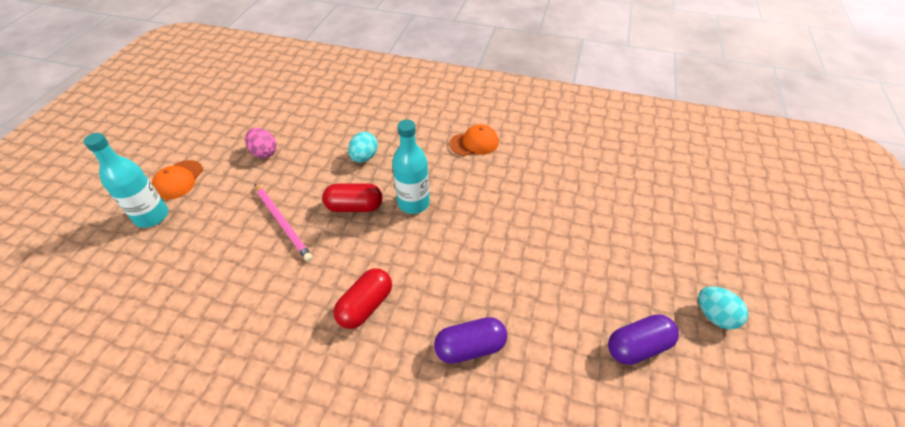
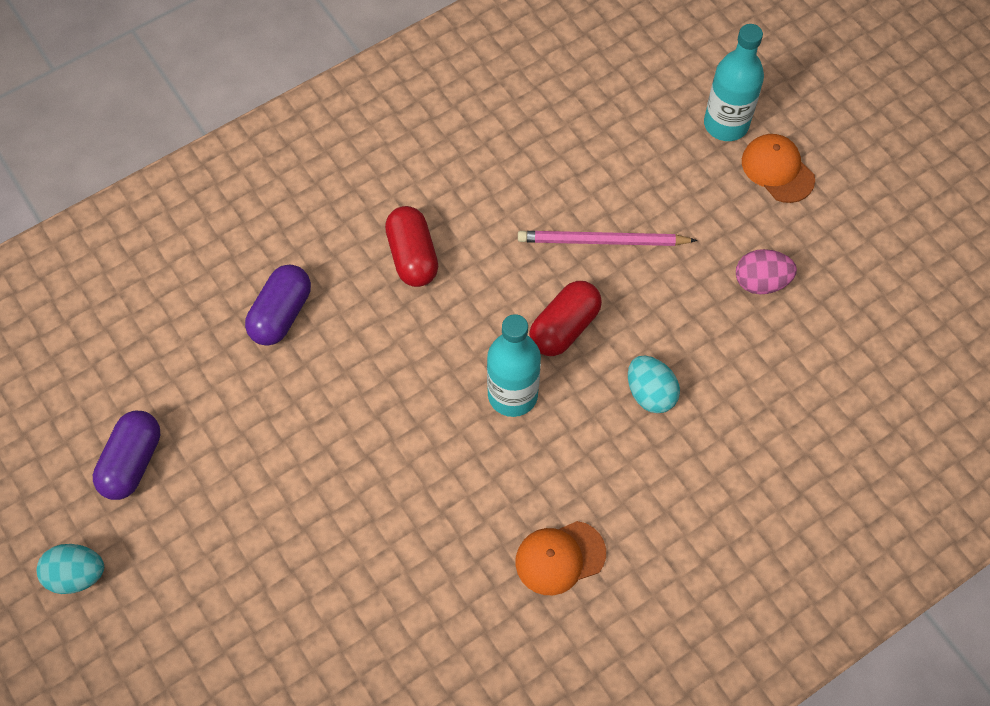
camera: 130 degrees right, 15 degrees up
orange cap [450,124,499,156] -> orange cap turned 45 degrees clockwise [515,521,606,595]

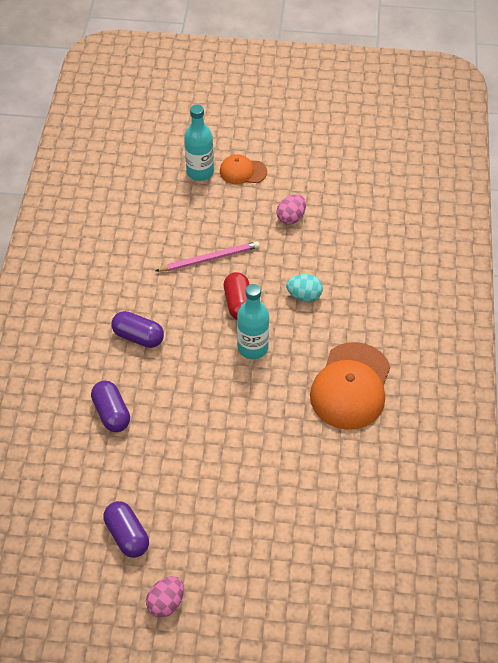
camera: 50 degrees left, 10 degrees down
turquoise egg [36,544,104,594] -> pink egg [146,576,184,618]
red capsule [385,206,438,287] -> purple capsule [111,311,164,348]
orange cap [515,521,606,595] -> orange cap [310,342,390,430], size x1.86
pink pencil [518,231,697,246] -> pink pencil turned 150 degrees counterclockwise [156,241,260,271]

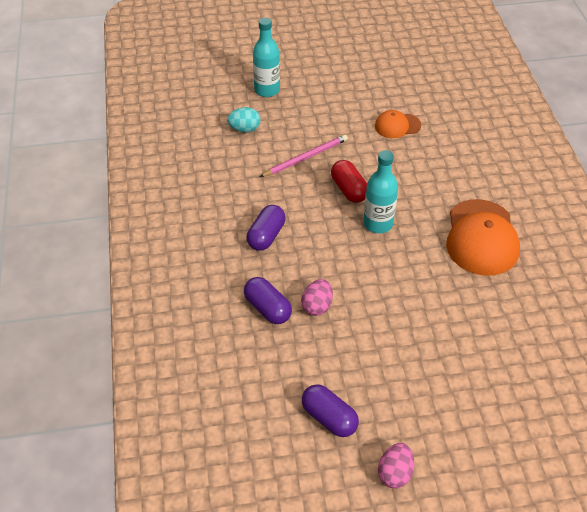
camera: 15 degrees left, 5 degrees down
purple capsule [111,311,164,348] -> purple capsule turned 75 degrees counterclockwise [247,205,286,251]
orange cap [220,154,267,184] -> orange cap moved to [375,110,421,138]
pink egg [277,194,306,225] -> pink egg moved to [301,279,333,316]
turquoise egg [286,274,323,302] -> turquoise egg moved to [227,107,261,132]

